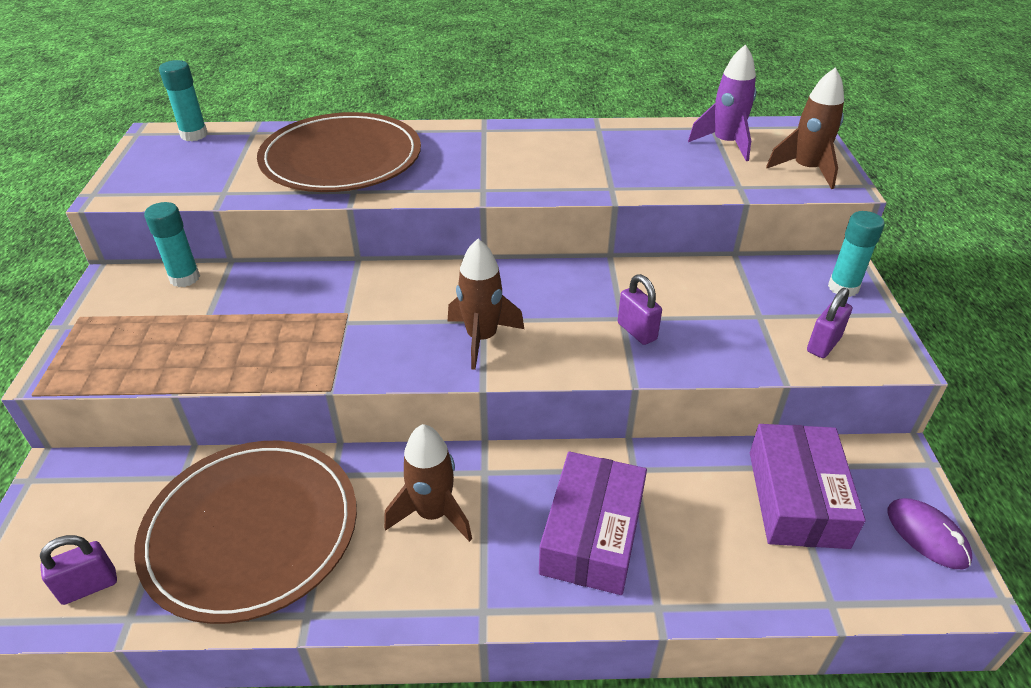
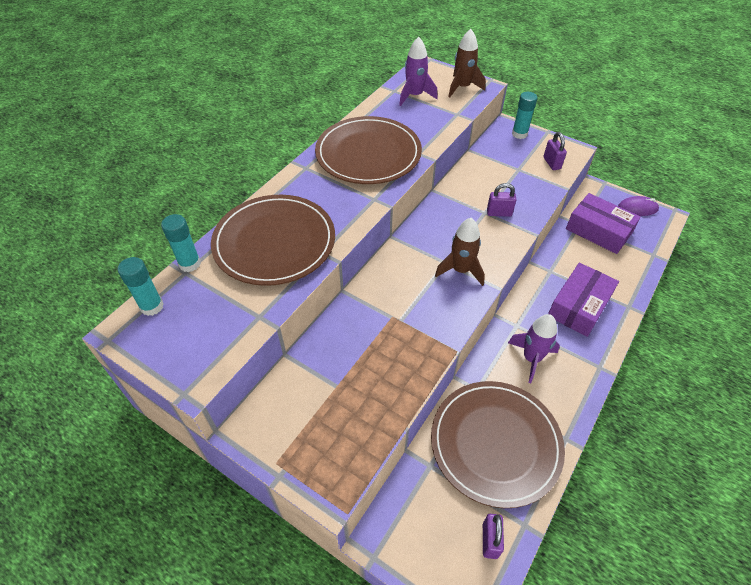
camera: 55 degrees left, 10 degrees up
turquoise glue stick [144,202,200,287] -> turquoise glue stick moved to [161,214,201,272]
brown rocket [384,424,472,542] -> purple rocket [508,314,560,383]
purple box [539,451,647,595] -> purple box turned 75 degrees clockwise [548,263,619,337]
none -> brown plate [315,116,422,184]

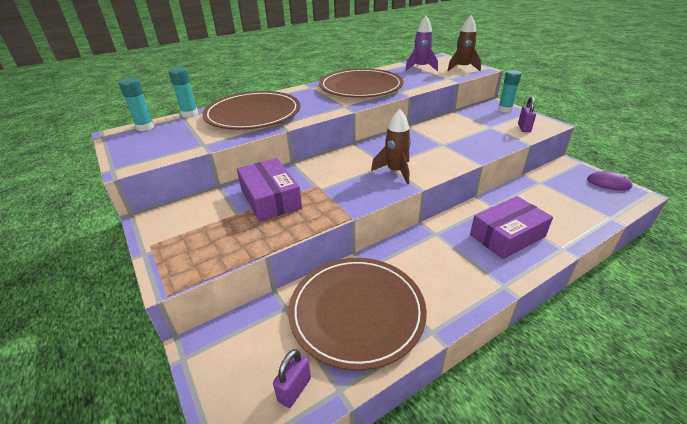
camera: 25 degrees right, 15 degrees down
purple padlock [487,183,517,217] -> none
purple rocket [508,314,560,383] -> none
purple box [566,193,641,254] -> purple box moved to [237,158,302,222]

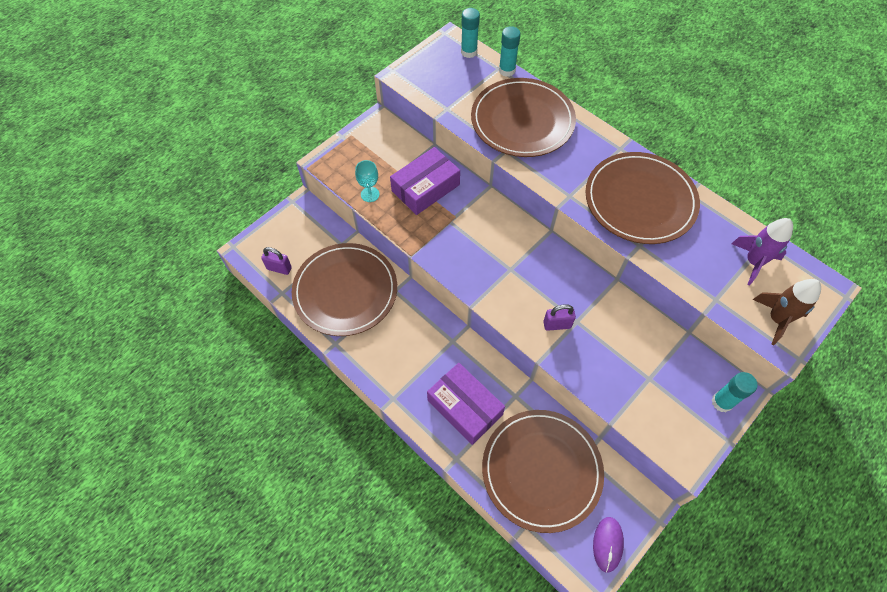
camera: 75 degrees right, 25 degrees up
brown rocket [371,109,411,184] -> none
purple padlock [518,97,536,132] -> purple padlock moved to [543,304,576,331]
none -> turquoise goblet [355,160,380,202]
none -> brown plate [482,410,604,533]

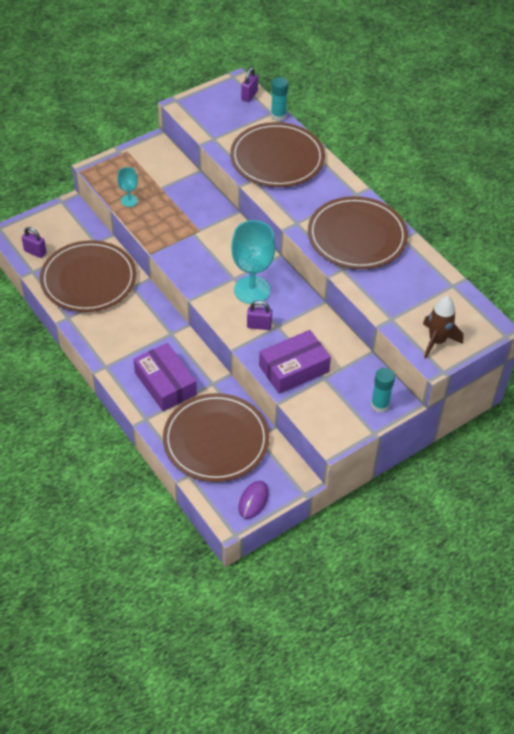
camera: 10 degrees right, 10 degrees down
purple box [390,147,460,215] -> purple box moved to [259,330,331,394]
turquoise glue stick [461,8,480,58] -> purple padlock [241,68,258,102]
purple rocket [731,218,793,286] -> none
none -> turquoise goblet [231,220,276,304]

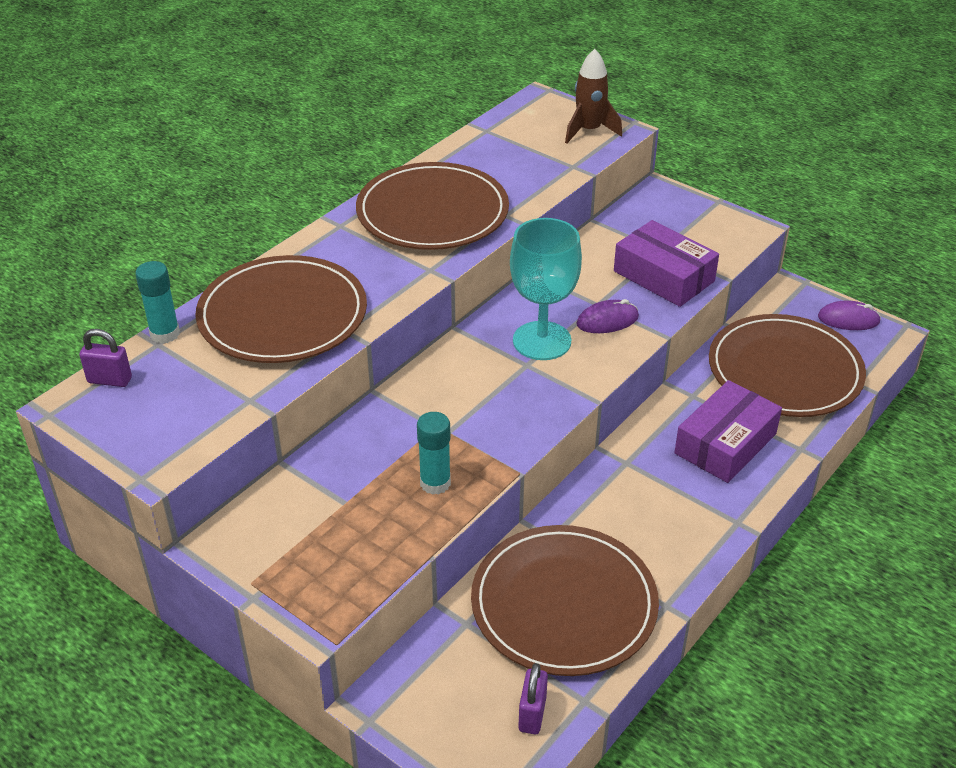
camera: 105 degrees left, 10 degrees down
turquoise goblet [117,167,138,207] -> none
purple padlock [247,300,272,330] -> purple mouse [577,299,639,333]
turquoise glue stick [371,368,395,413] -> turquoise glue stick moved to [417,412,451,495]

